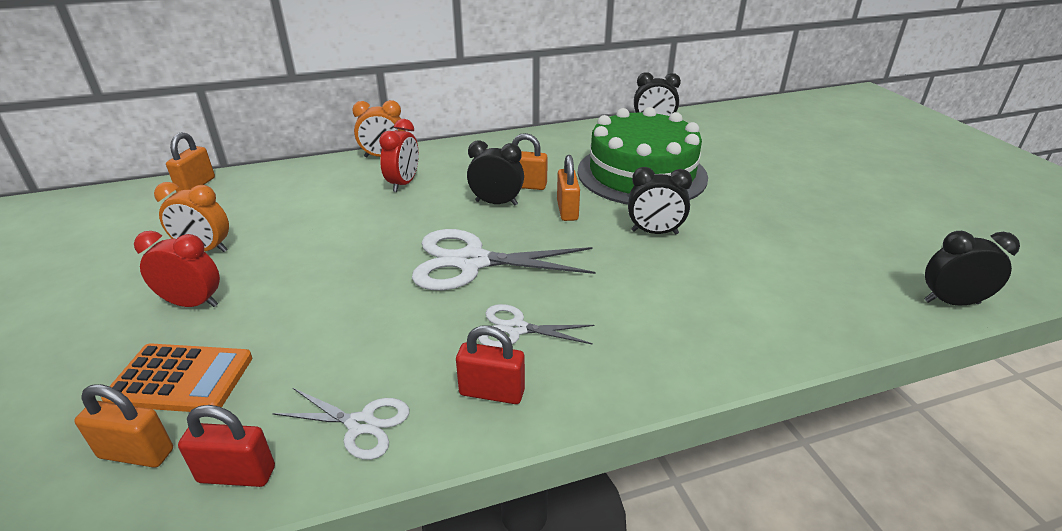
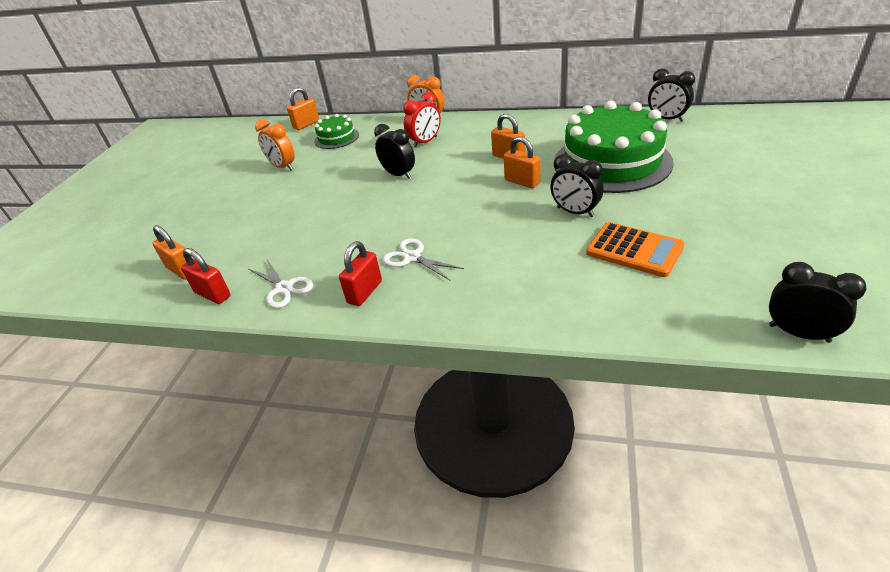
camera: 35 degrees right, 5 degrees up
orange calculator [101,343,252,412] -> orange calculator moved to [586,222,685,277]
red clock [134,231,220,307] -> none
white scissors [412,229,596,290] -> none
red padlock [456,326,525,404] -> red padlock turned 75 degrees clockwise [339,241,382,306]
black clock [467,140,524,206] -> black clock moved to [374,124,415,179]
orange padlock [557,155,580,221] -> orange padlock turned 75 degrees counterclockwise [504,136,540,188]
none -> green cake [314,114,359,149]

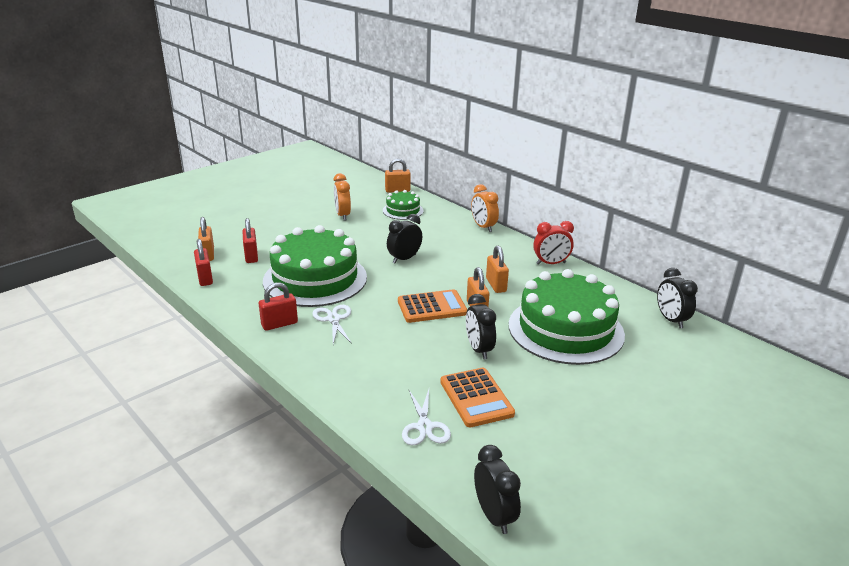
camera: 30 degrees right, 10 degrees down
white scissors [248,258,313,308] -> white scissors moved to [402,389,451,445]
black clock [374,124,415,179] -> black clock turned 120 degrees counterclockwise [387,214,422,263]
red clock [403,92,441,148] -> red clock moved to [533,221,574,265]
none -> red padlock [243,218,258,263]
none -> green cake [263,225,367,307]
none -> orange calculator [398,289,467,323]

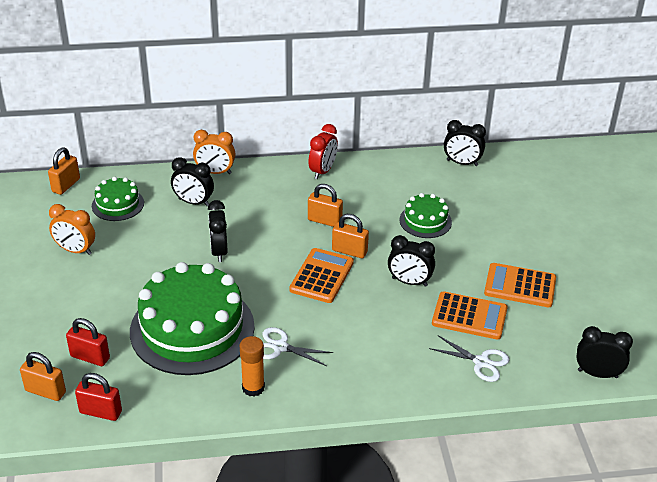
camera: 55 degrees left, 10 degrees up
red padlock [259,282,298,331] -> orange glue stick [240,336,265,397]
green cake [509,269,625,365] -> green cake [399,193,452,238], size x0.48
none -> black clock [171,157,214,206]
none -> orange calculator [484,263,556,307]

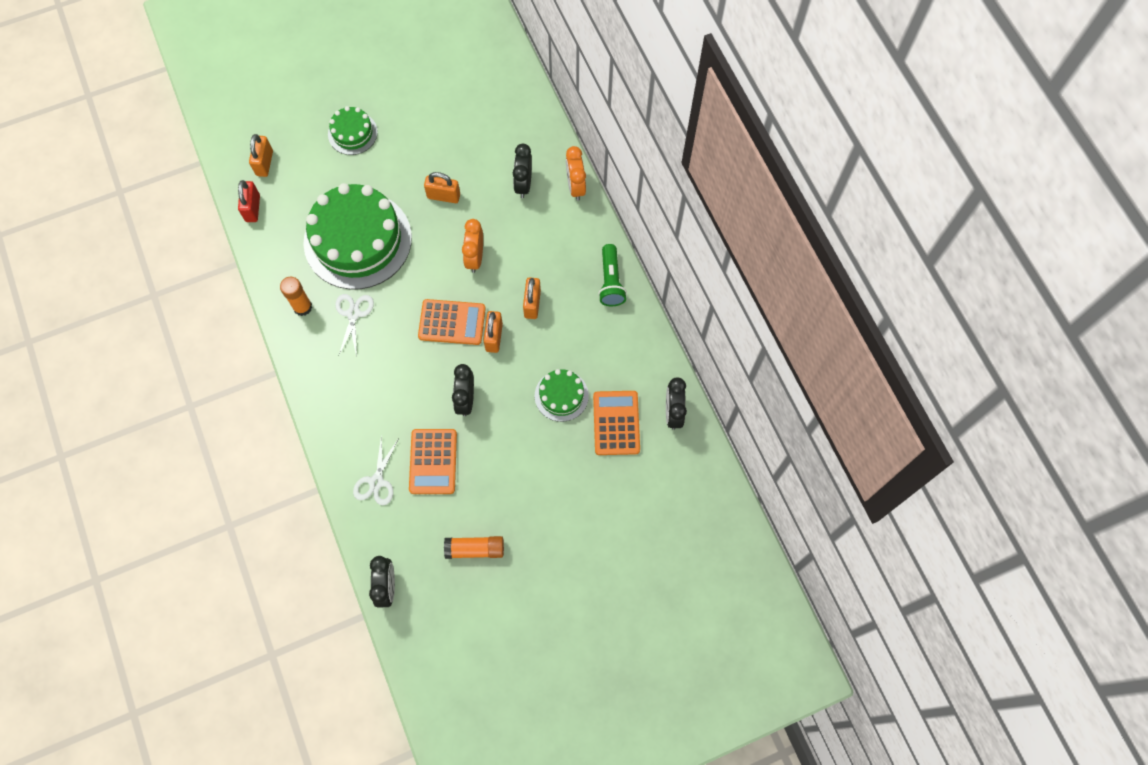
camera: 75 degrees right, 30 degrees up
orange padlock [48,147,80,195] -> orange padlock moved to [424,172,460,203]
orange clock [49,204,95,255] -> orange clock moved to [462,219,483,273]
red padlock [66,318,110,366] -> none
green cake [92,177,144,221] -> green cake moved to [328,106,378,155]
black clock [208,200,228,262] -> none
red clock [308,124,338,179] -> green flashlight [598,244,627,306]
orange calculator [484,263,556,307] -> orange calculator moved to [593,391,640,455]
none -> orange glue stick [444,536,504,559]

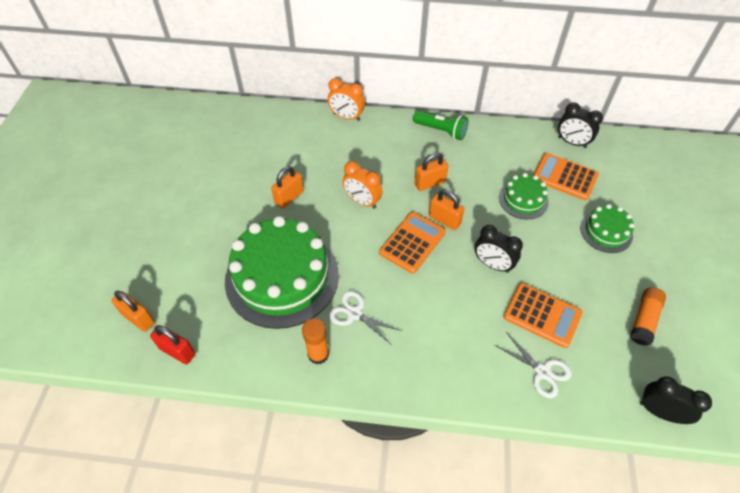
camera: 60 degrees left, 15 degrees down
green cake [328,106,378,155] -> green cake moved to [580,204,634,253]
black clock [513,144,532,198] -> none
orange padlock [523,277,541,319] -> orange padlock turned 60 degrees counterclockwise [415,153,448,191]

